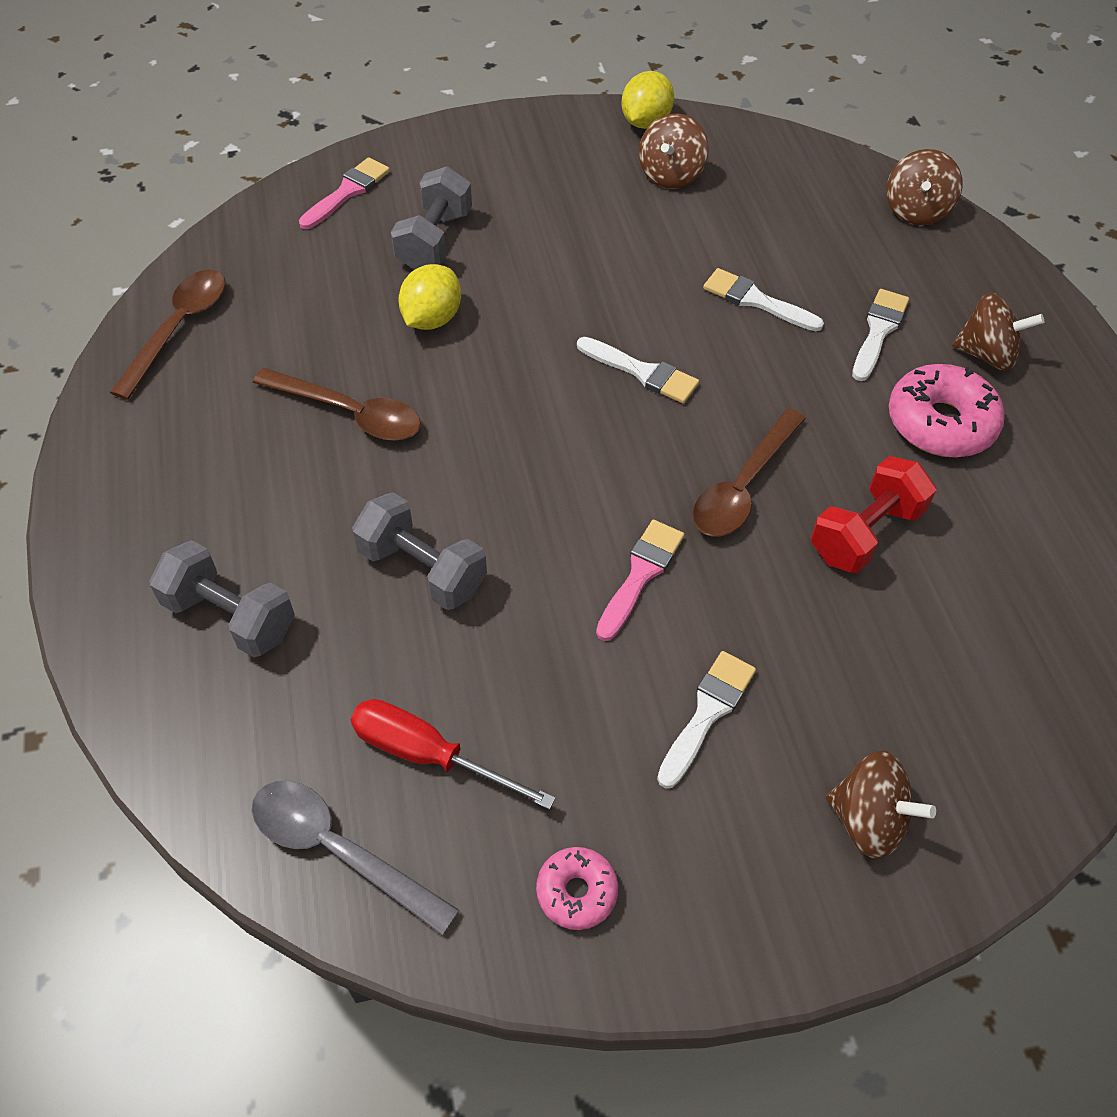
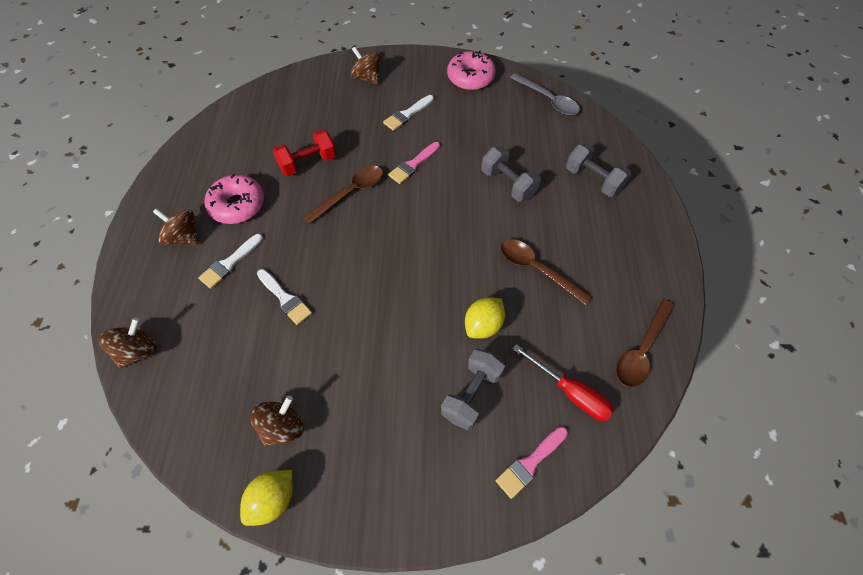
camera: 165 degrees left, 5 degrees up
red screwdriver [351,699,556,810] -> red screwdriver moved to [513,344,614,421]
pink donut [536,847,618,930] -> pink donut [447,51,496,90], size x1.78
white brush [577,337,699,403] -> none

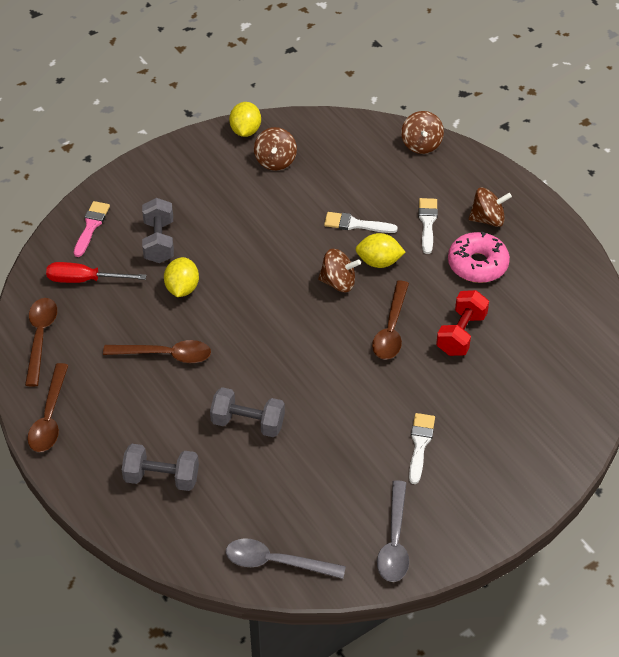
camera: 145 degrees right, 10 degrees down
brown spinning top [351,47,381,85] -> brown spinning top moved to [318,249,361,292]
pink brush [388,142,440,184] -> none
pink donut [447,51,496,90] -> grey spoon [377,480,409,582]
none -> brown spoon [28,363,68,452]
none -> yellow lemon [356,233,405,268]

